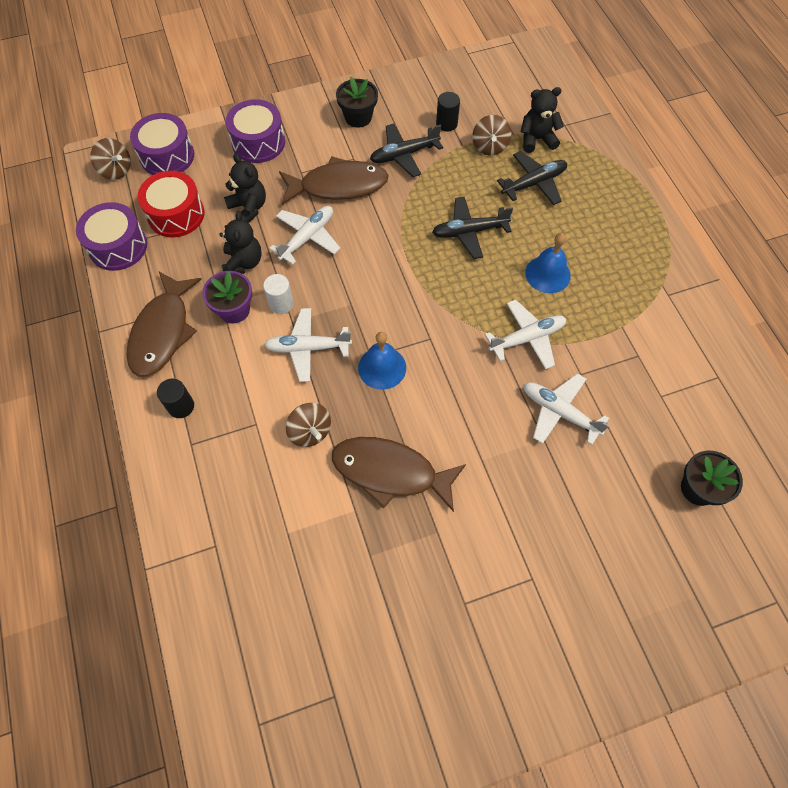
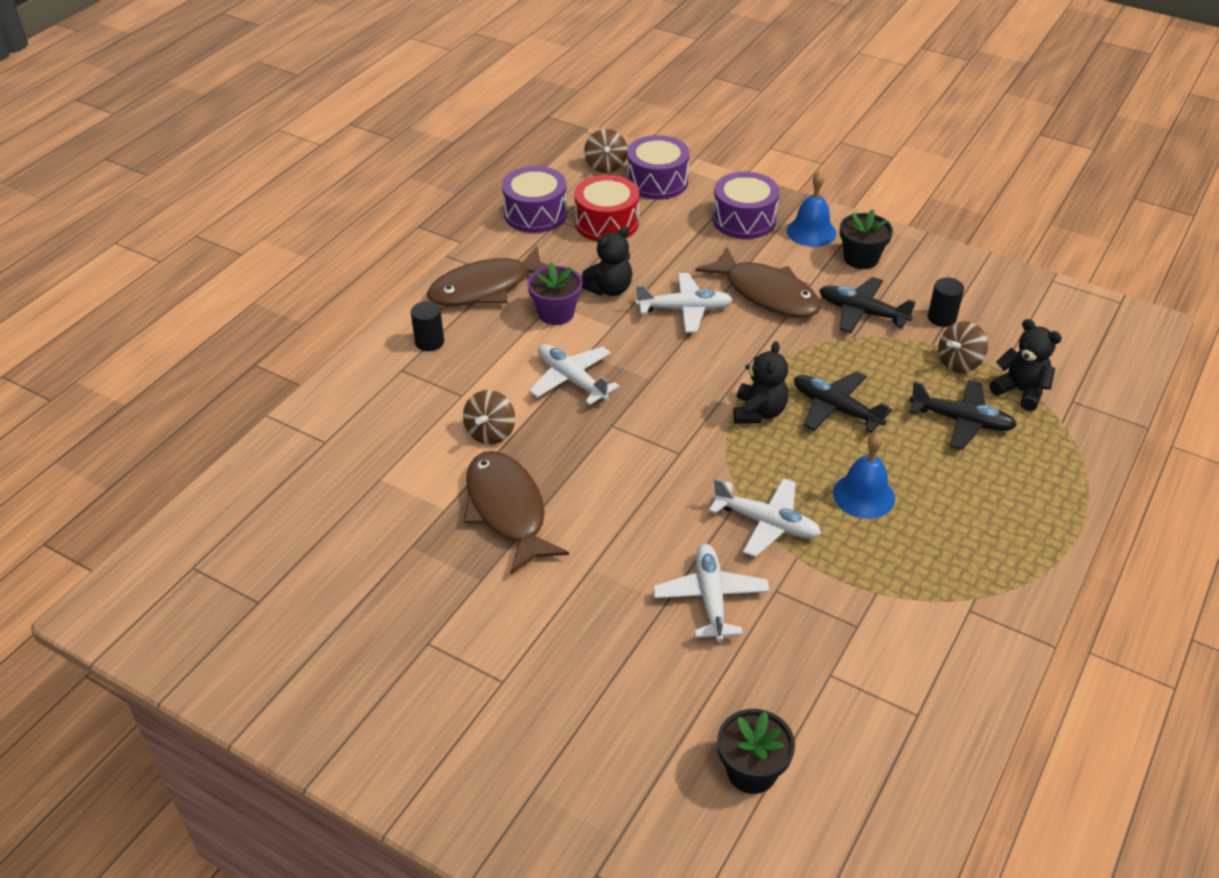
camera: 50 degrees right, 20 degrees down
black teddy bear [224,154,266,223] -> black teddy bear moved to [733,341,788,424]
white cylinder [263,274,294,314] -> none
blue bell [358,332,406,390] -> blue bell moved to [787,171,836,247]

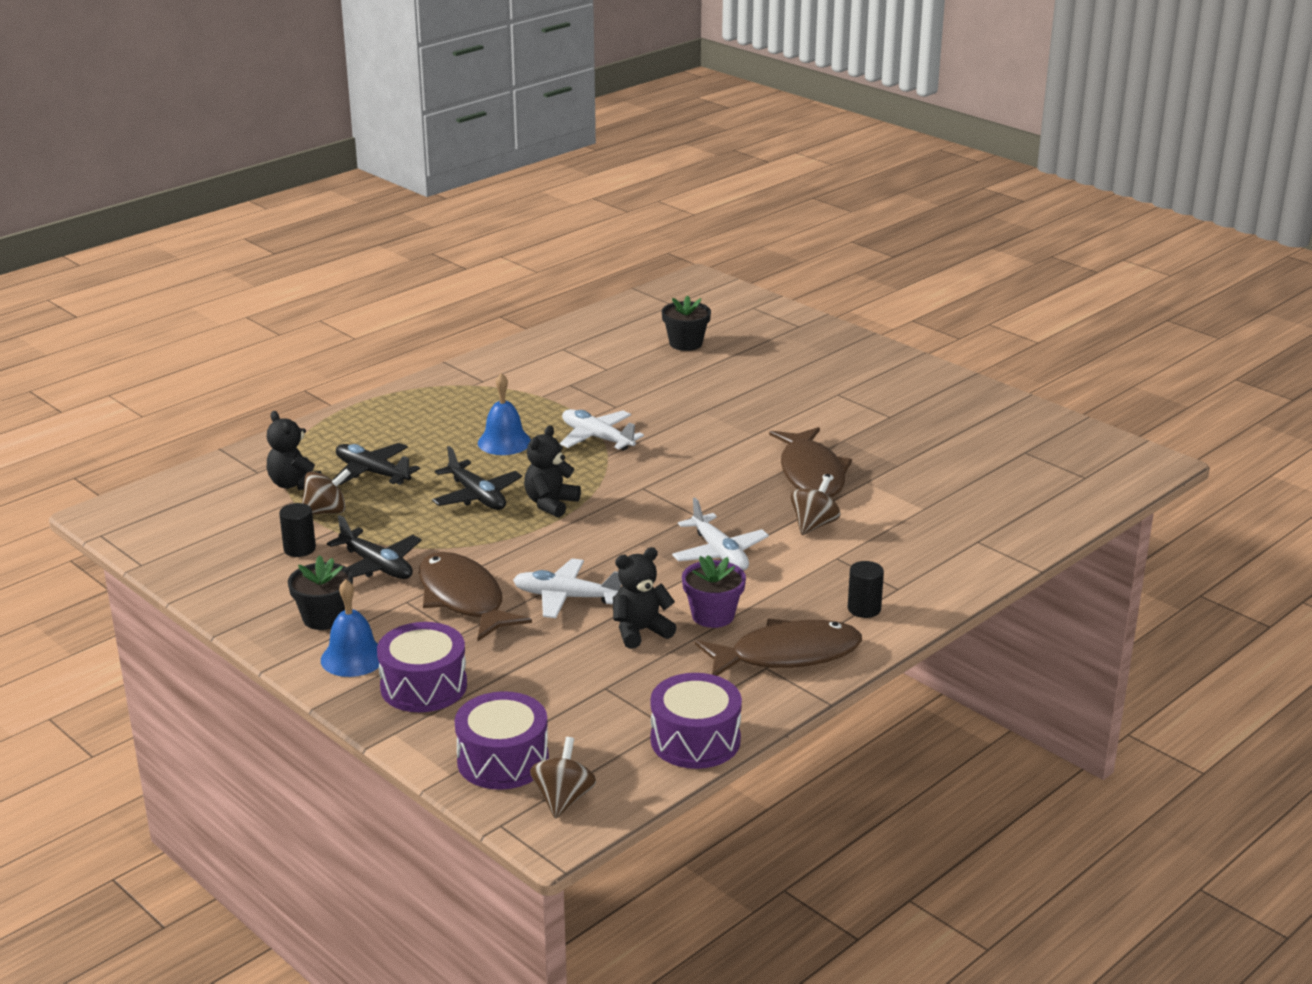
camera: 165 degrees left, 15 degrees down
red drum [574,175,639,241] -> none
white plane [653,544,770,642] -> none

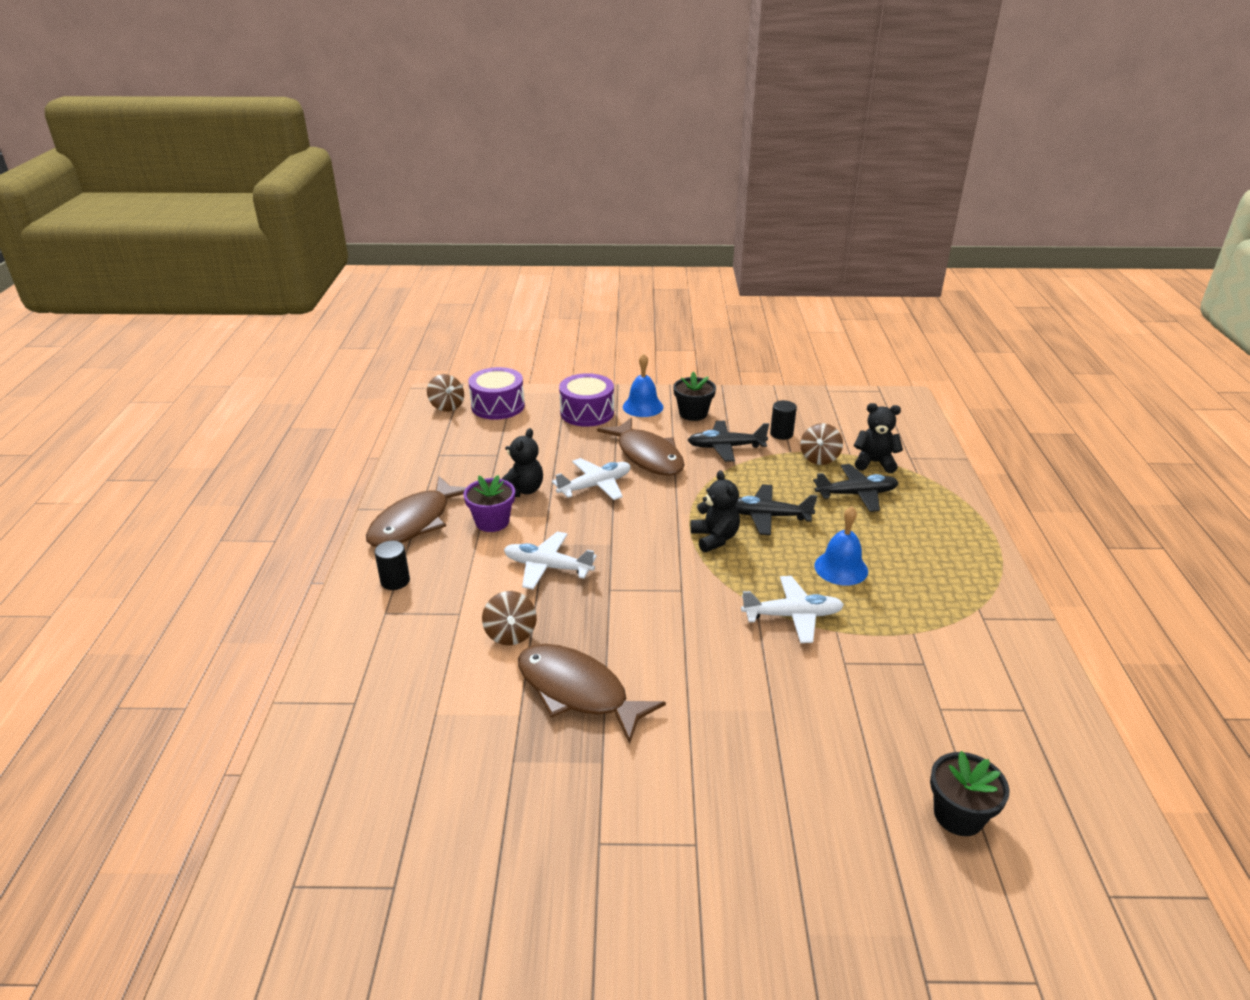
camera: 135 degrees right, 5 degrees up
brown fish [419,552,532,641] -> brown fish turned 45 degrees clockwise [597,417,685,476]
purple drum [651,673,742,769] -> none

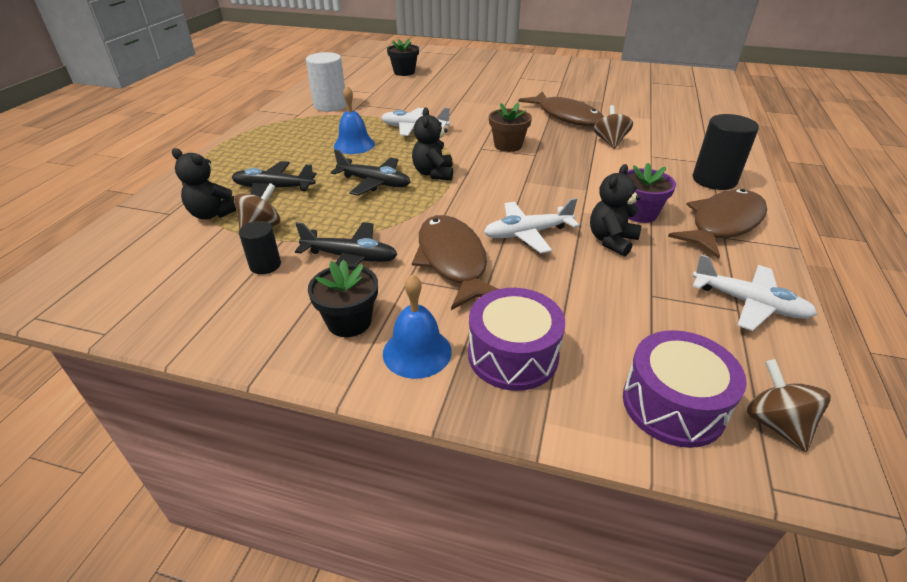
camera: 165 degrees left, 5 degrees up
black cylinder [374,541,410,590] -> black cylinder [693,114,759,190], size x1.74
white plane [504,531,597,590] -> white plane moved to [692,254,817,331]
none -> white cylinder [306,52,347,112]
none -> brown flower pot [489,102,532,152]

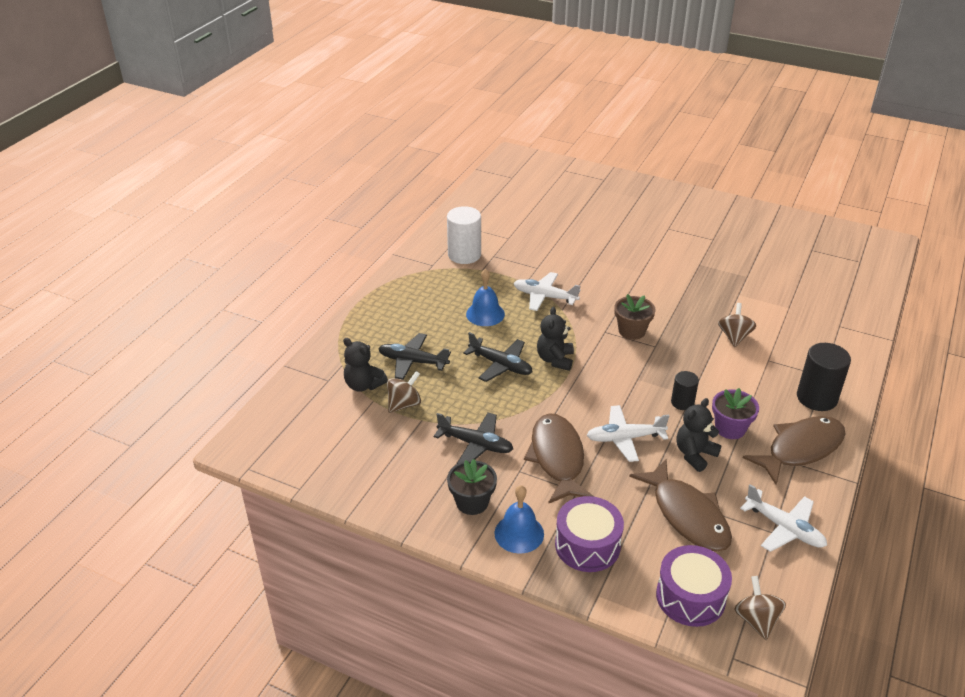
camera: 10 degrees right, 0 degrees up
black cylinder [239,221,281,274] -> black cylinder moved to [671,371,699,410]
black flower pot [387,38,419,76] -> none
brown fish [518,91,604,126] -> brown fish moved to [629,459,732,552]

